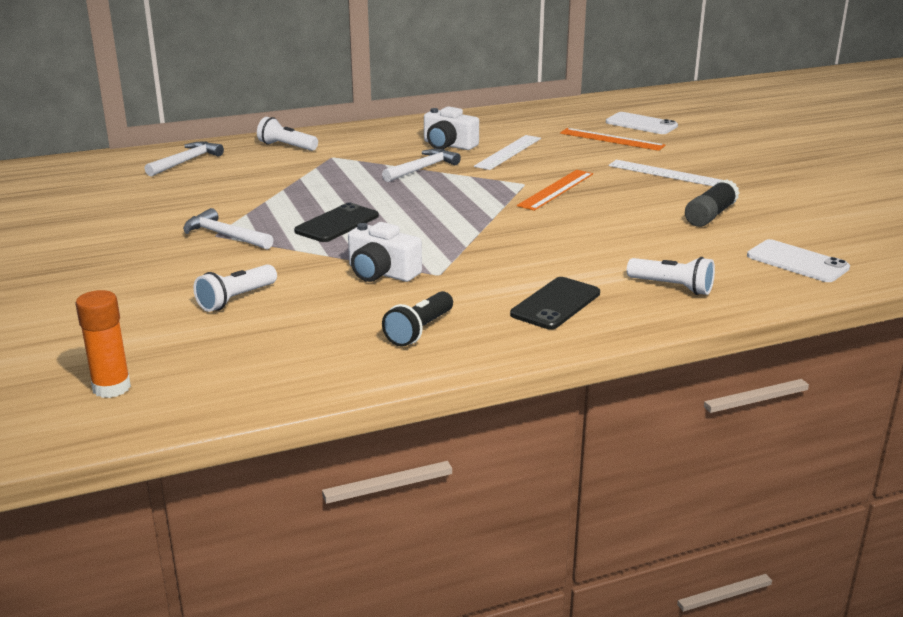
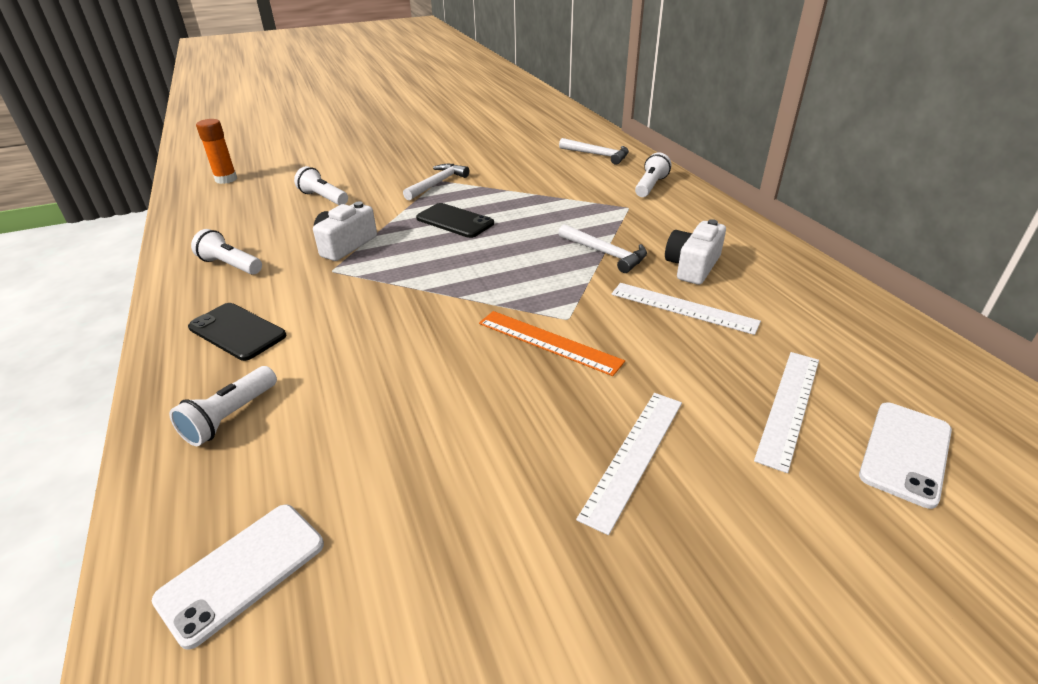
camera: 90 degrees right, 10 degrees up
black flashlight [382,291,453,347] -> white flashlight [191,229,262,275]
orange ruler [560,128,666,151] -> white ruler [754,352,819,473]
black glue stick [685,179,739,227] -> none

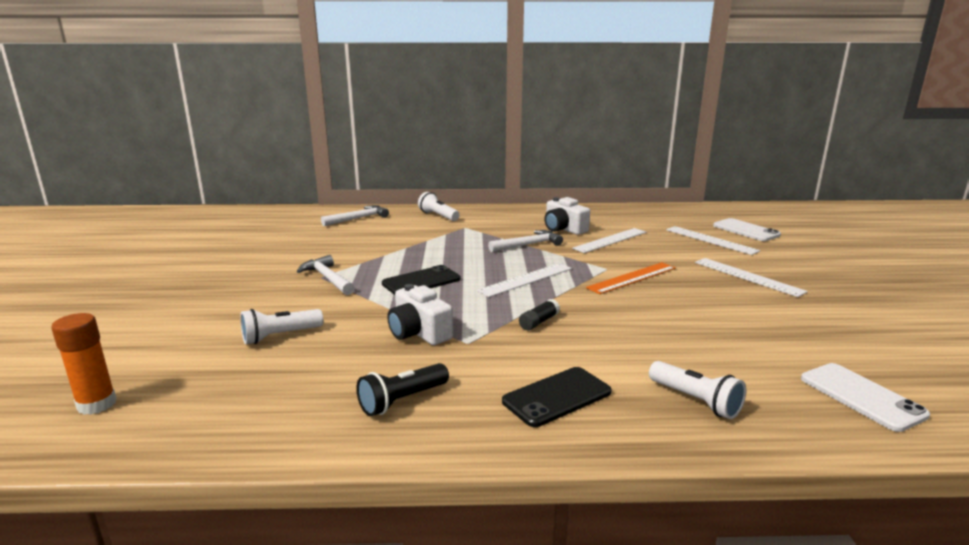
camera: 70 degrees left, 15 degrees down
white flashlight [191,229,262,275] -> black flashlight [356,363,449,416]
none -> white ruler [477,263,572,297]
none -> black glue stick [519,299,560,330]

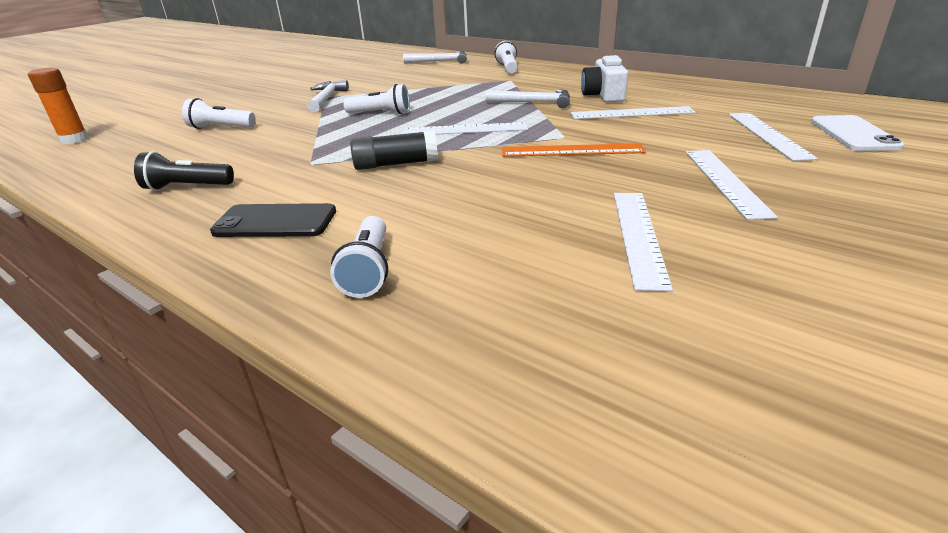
camera: 40 degrees right, 10 degrees up
black phone [382,265,461,295] -> white flashlight [343,84,410,114]
white camera [387,284,453,345] -> none
black glue stick [519,299,560,330] -> black glue stick [350,130,438,170], size x1.59
white phone [801,363,930,432] -> none
none -> white ruler [614,193,673,292]

